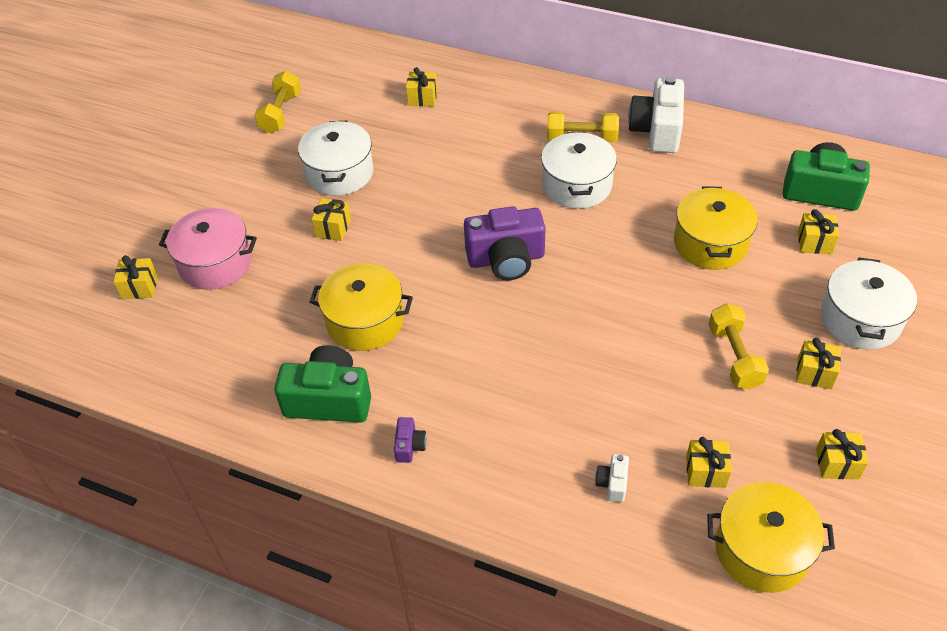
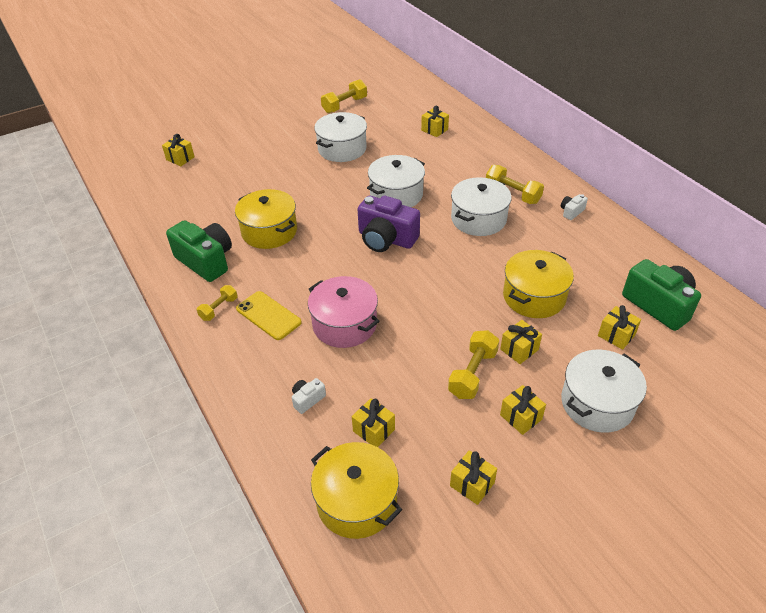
camera: 35 degrees right, 5 degrees down
pink pot [159,208,257,290] -> pink pot moved to [308,276,380,348]
yellow gift [311,198,351,241] -> yellow gift moved to [500,320,542,364]
purple camera [394,417,427,463] -> yellow dumbbell [197,285,238,321]
white camera [628,76,684,153] -> white camera [561,194,588,220], size x0.45
none -> yellow phone [236,291,302,340]
none -> white pot [367,155,425,207]

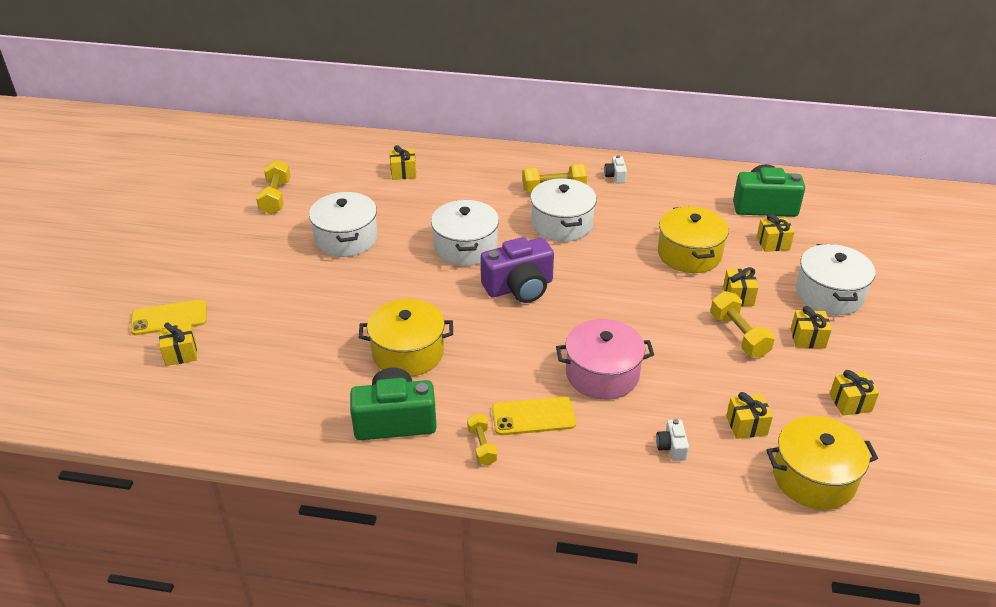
camera: 50 degrees left, 5 degrees down
none -> yellow phone [131,299,207,335]

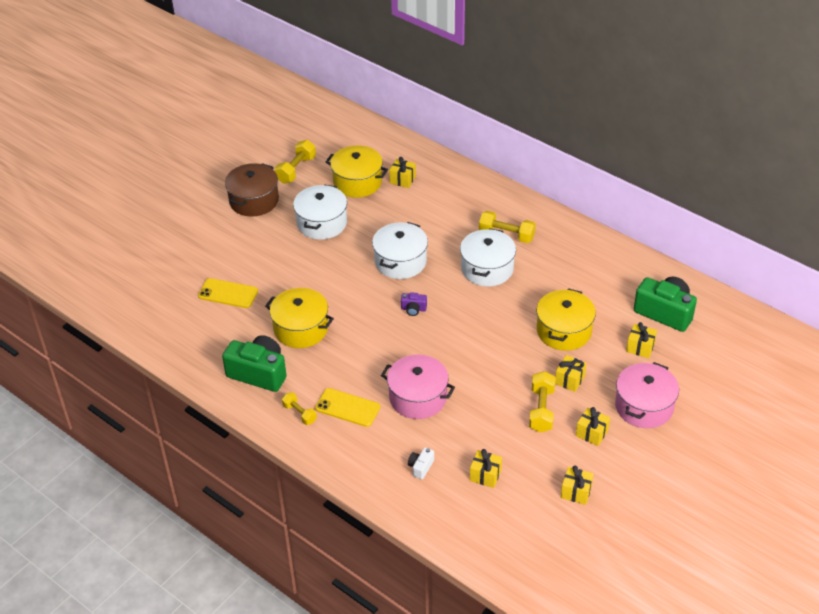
camera: 30 degrees right, 5 degrees up
yellow phone [131,299,207,335] -> yellow phone moved to [198,278,258,308]
yellow gift [159,322,197,366] -> none
yellow dumbbell [467,413,497,465] -> yellow dumbbell turned 60 degrees counterclockwise [282,392,317,425]
purple camera [481,237,554,303] -> purple camera [401,292,427,316], size x0.45
white camera [604,155,627,183] -> none
yellow pot [766,416,878,510] -> yellow pot moved to [326,145,388,198]
white pot [796,244,875,315] -> pink pot [615,362,679,428]
none -> brown pot [225,163,279,217]

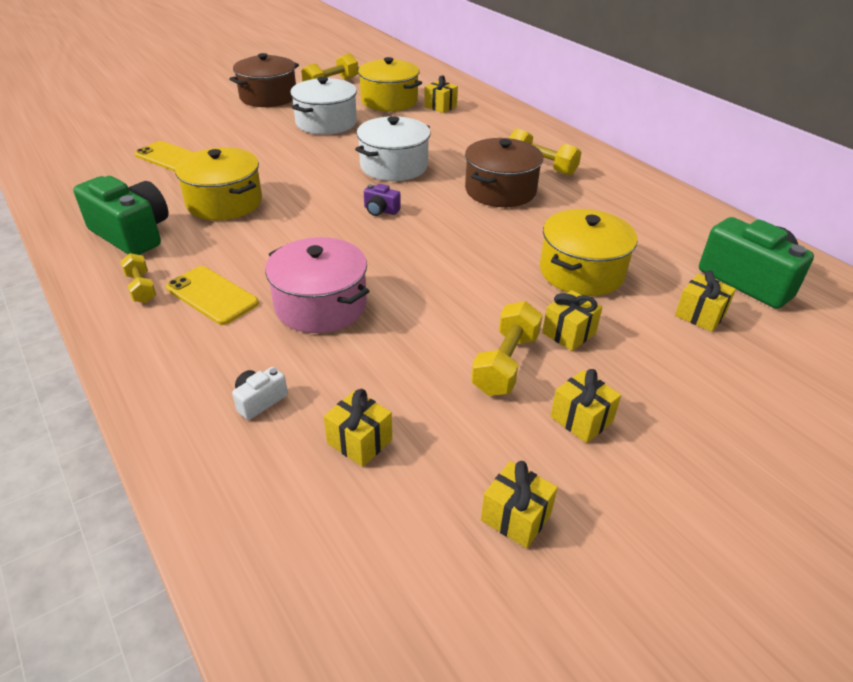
camera: 15 degrees right, 5 degrees down
white pot [460,228,516,286] -> brown pot [465,138,543,207]
pink pot [615,362,679,428] -> none

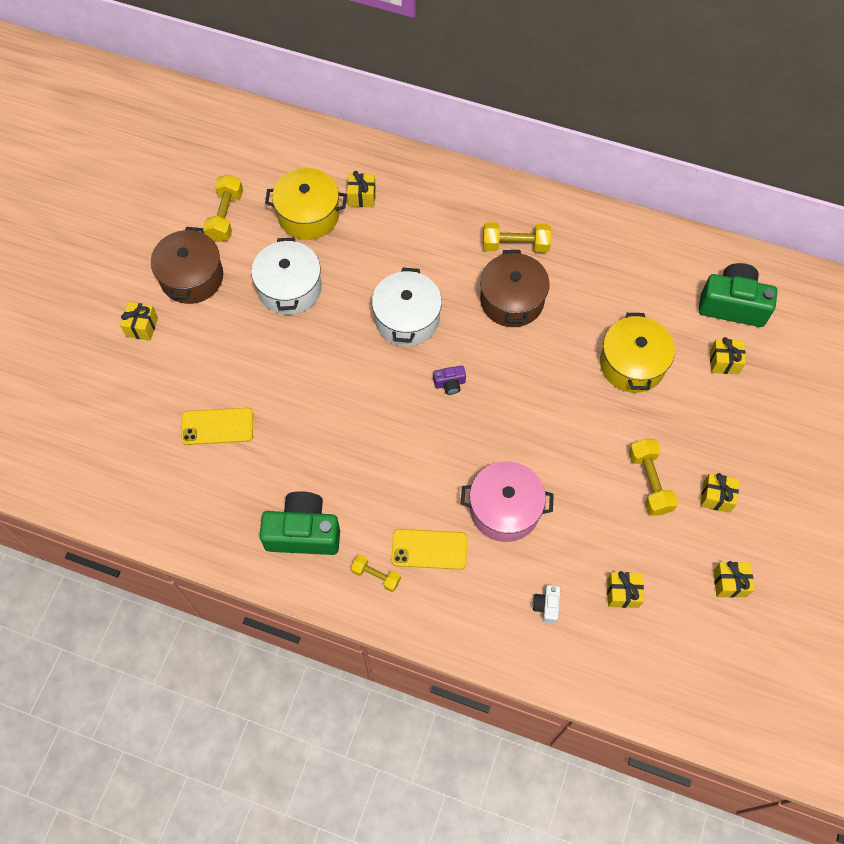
camera: 35 degrees left, 25 degrees up
yellow pot [175,147,262,220] -> none
yellow gift [542,290,603,351] -> yellow gift moved to [120,302,158,341]

